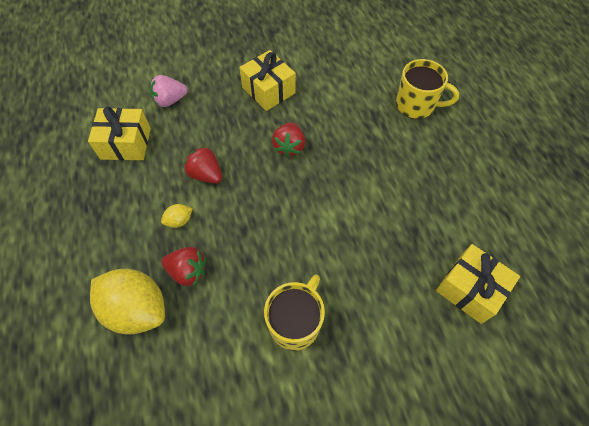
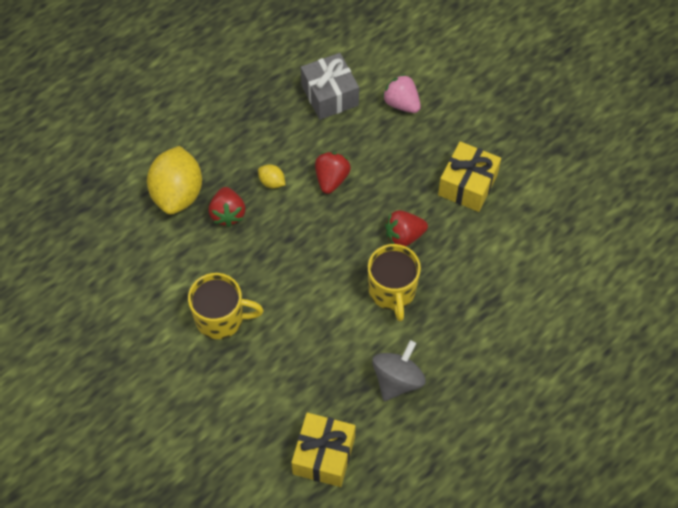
camera: 65 degrees right, 0 degrees up
yellow gift [88,106,151,160] -> grey gift [301,53,359,120]
yellow mug [396,59,459,119] -> yellow mug moved to [368,244,421,321]
none -> grey spinning top [372,340,426,401]

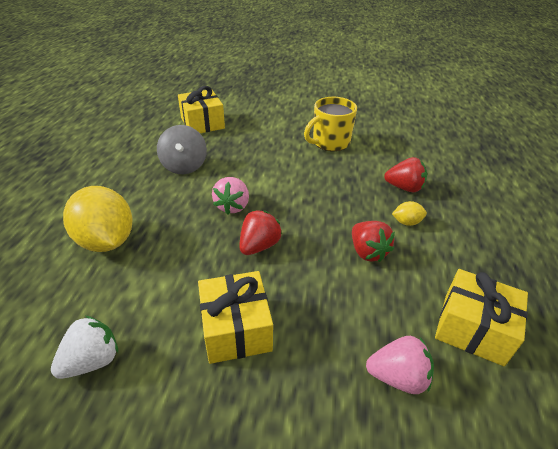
camera: 140 degrees right, 20 degrees down
yellow lemon [147,146,202,215] -> yellow lemon moved to [63,186,132,252]
red strawberry [209,187,246,227] -> red strawberry turned 150 degrees clockwise [384,157,427,192]
grey gift [301,53,359,120] -> yellow gift [435,269,528,366]
yellow mug [368,244,421,321] -> pink strawberry [212,177,249,214]
none -> white strawberry [51,316,118,379]

